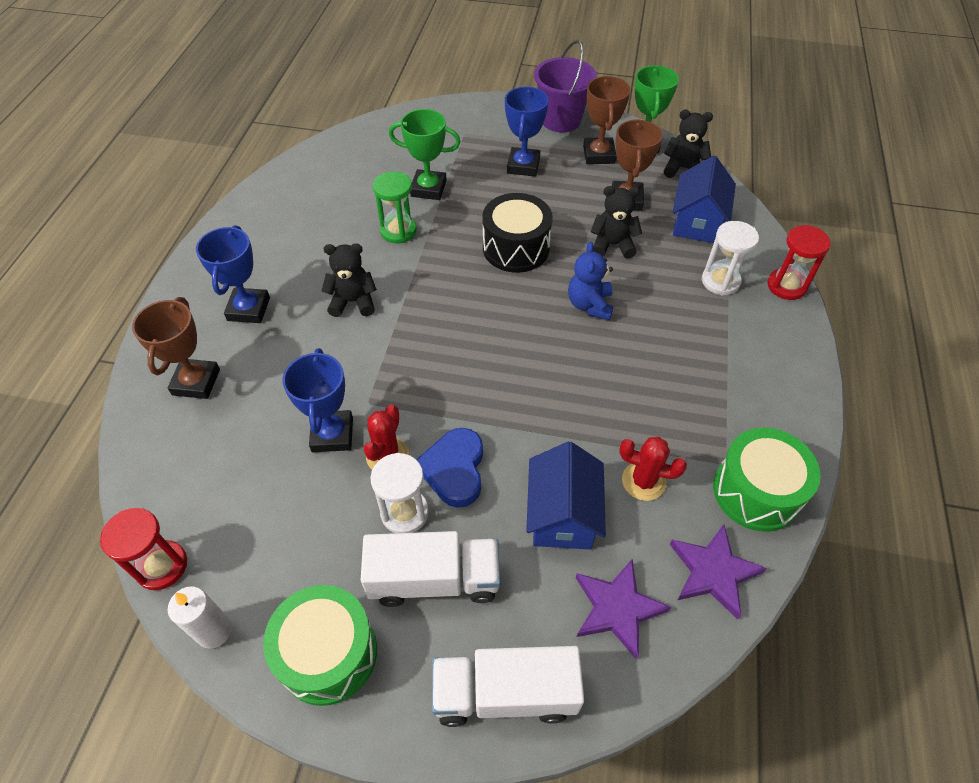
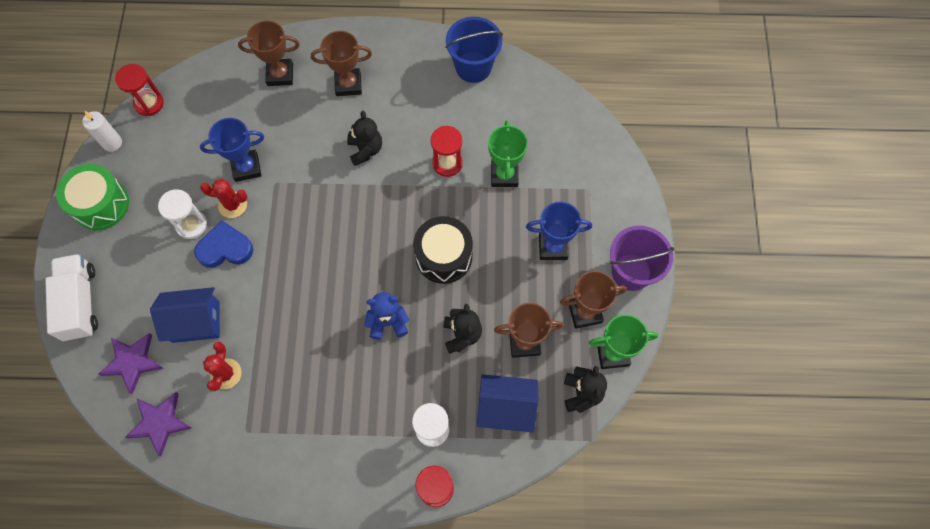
camera: 80 degrees right, 15 degrees up
blue trophy [196,225,270,323] -> brown trophy [311,31,372,96]
white truck [361,531,500,607] -> none
green hourglass [373,171,417,244] -> red hourglass [430,125,463,177]
green drum [713,428,821,532] -> none
none -> blue bucket [445,17,503,83]

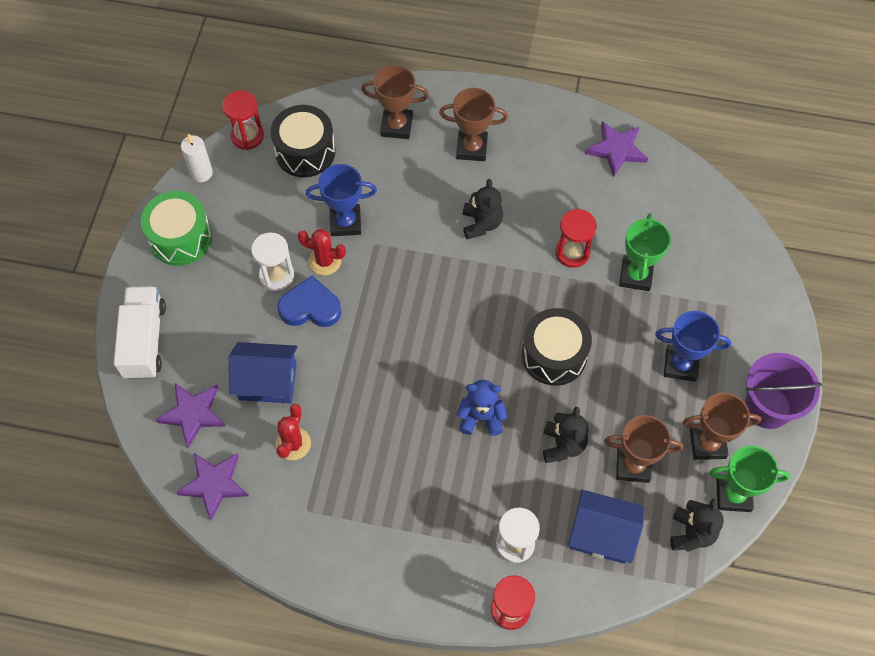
camera: 10 degrees right, 5 degrees down
blue bucket [445,17,503,83] -> purple star [585,121,648,177]
none -> black drum [271,105,336,177]

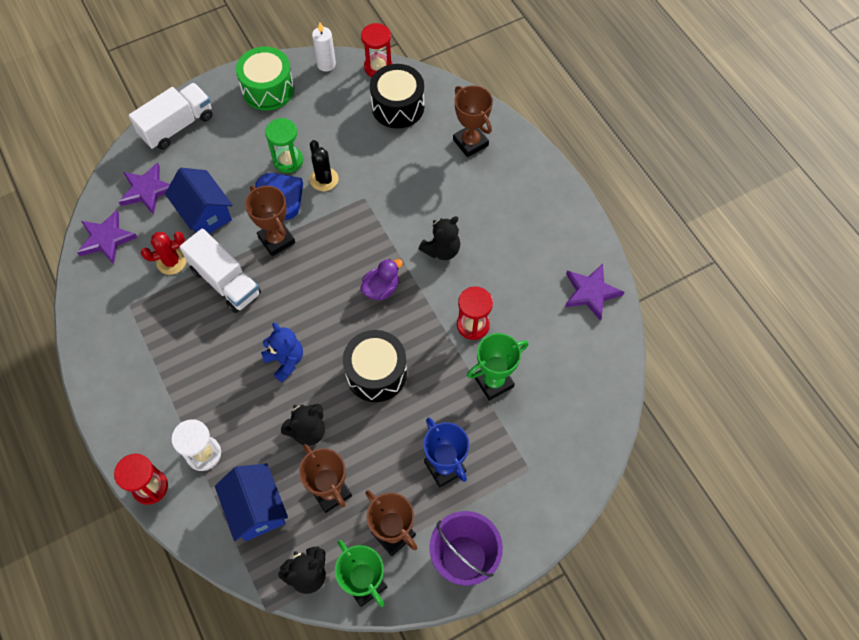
camera: 50 degrees right, 0 degrees up
white hourglass [251,232,294,291] -> green hourglass [265,118,303,173]
red cactus [297,229,346,275] -> black cactus [310,140,338,191]
blue trophy [306,164,377,236] -> none
brown trophy [439,88,508,161] -> brown trophy moved to [245,186,295,256]
none -> white truck [179,228,261,313]
none -> purple duck [360,259,403,300]

